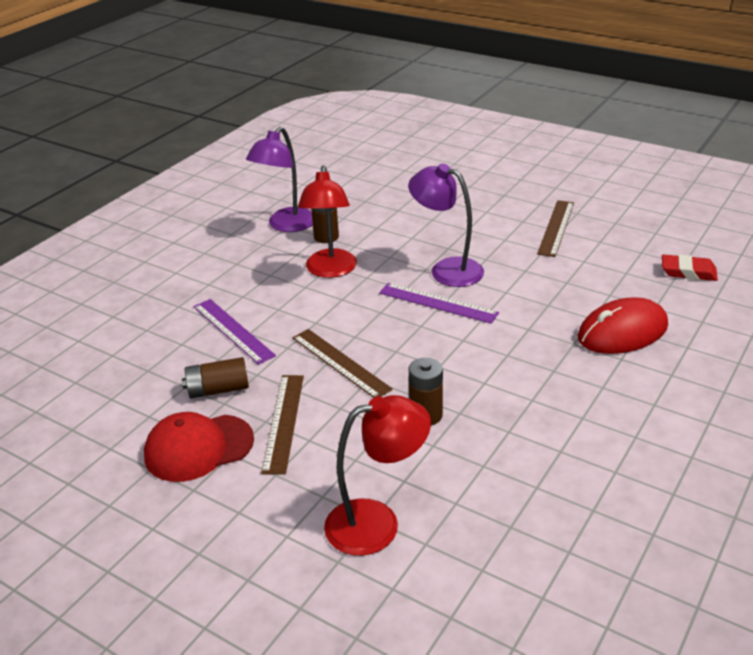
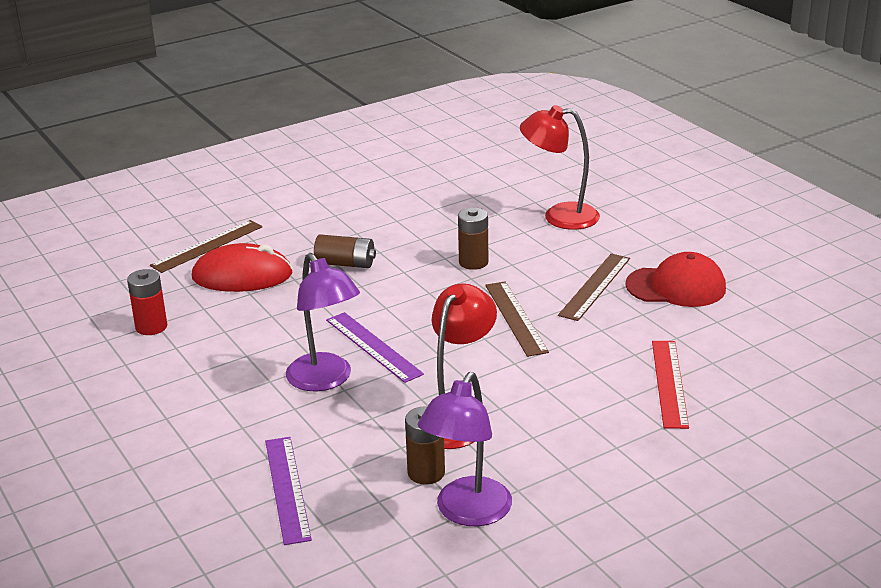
camera: 155 degrees left, 5 degrees down
brown battery [182,357,249,398] -> brown battery moved to [314,234,376,268]
purple ruler [194,299,276,365] -> purple ruler moved to [265,437,312,545]
purple lamp [246,127,313,232] -> purple lamp turned 150 degrees clockwise [418,372,512,526]
brown ruler [537,200,574,257] -> brown ruler moved to [150,220,262,273]
red eraser [662,254,718,281] -> none
none -> red battery [127,269,167,335]
none -> red ruler [652,341,689,429]

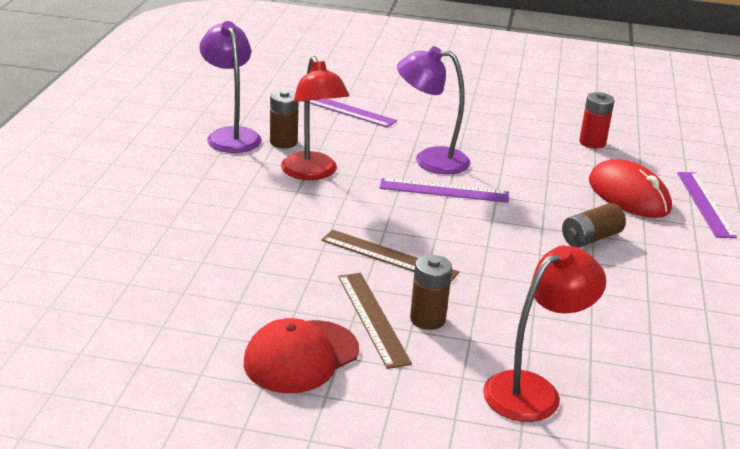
camera: 130 degrees right, 0 degrees up
brown ruler [150,220,262,273] -> purple ruler [677,172,737,238]
red mouse [192,243,293,292] -> red mouse turned 75 degrees counterclockwise [589,159,672,218]
brown battery [458,208,488,270] -> brown battery moved to [410,255,452,330]
red ruler [652,341,689,429] -> none

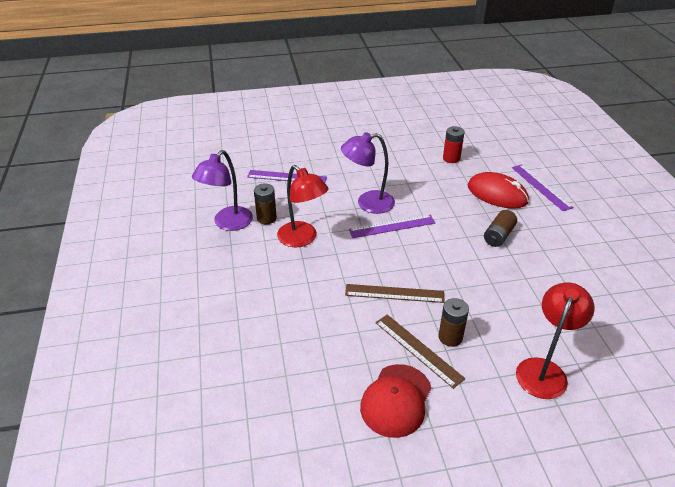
camera: 20 degrees left, 10 degrees up
purple lamp [199,21,262,153] -> purple lamp turned 105 degrees counterclockwise [192,150,253,231]

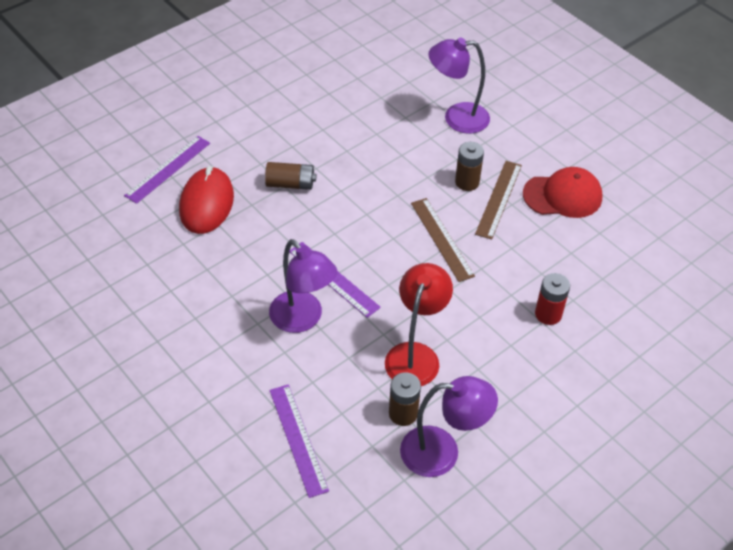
camera: 120 degrees left, 10 degrees up
red battery [443,126,465,163] -> red battery moved to [535,273,570,325]
red lamp [516,283,595,399] -> purple lamp [428,37,490,134]

